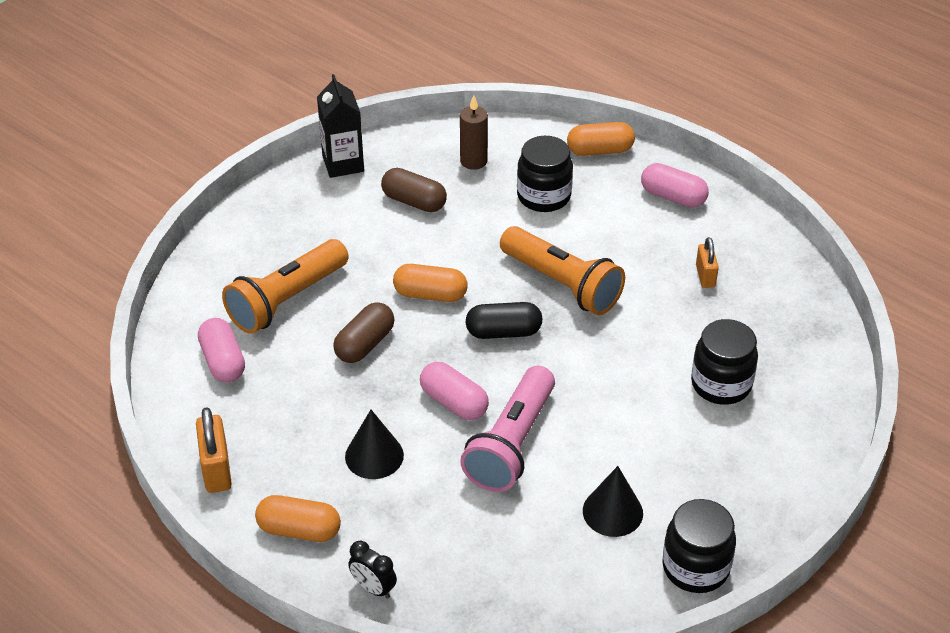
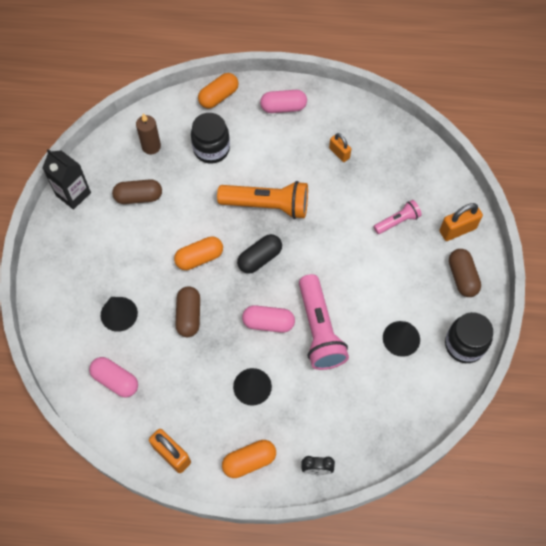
camera: 35 degrees left, 20 degrees up
orange flashlight [222,239,349,334] -> black cone [101,297,138,332]
black jar [691,319,758,405] -> pink flashlight [374,200,422,234]
none -> orange padlock [439,203,483,241]
none -> brown capsule [449,249,481,297]

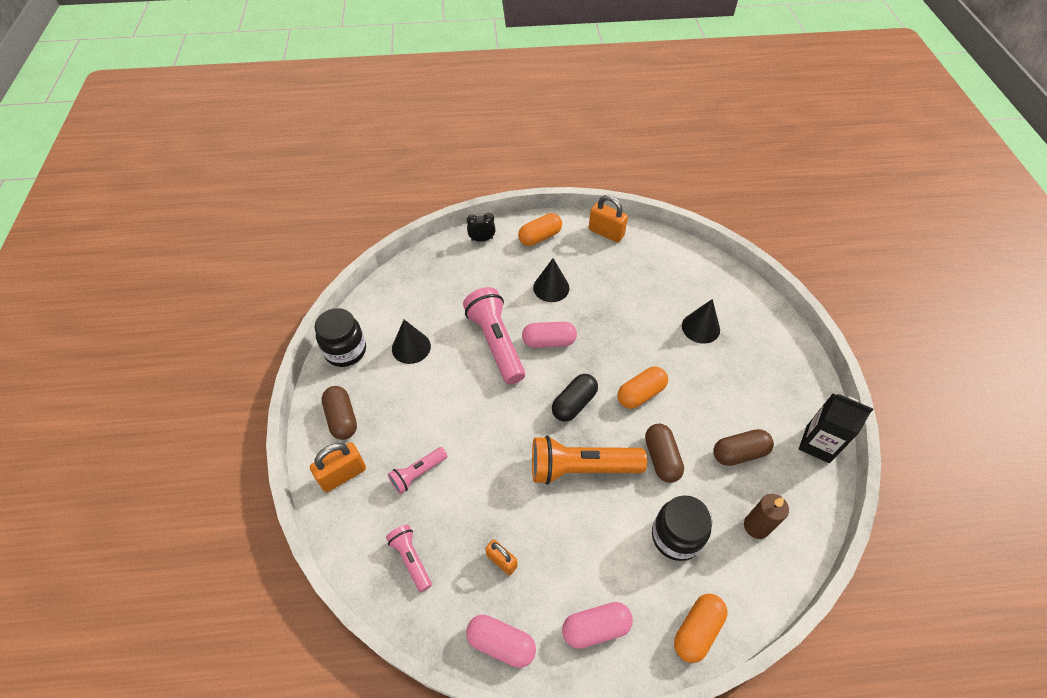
camera: 170 degrees right, 10 degrees down
pink capsule [89,357,138,398] -> pink capsule moved to [466,615,536,668]
brown capsule [175,286,200,337] -> brown capsule moved to [645,424,684,483]
none -> pink flashlight [386,524,432,592]

